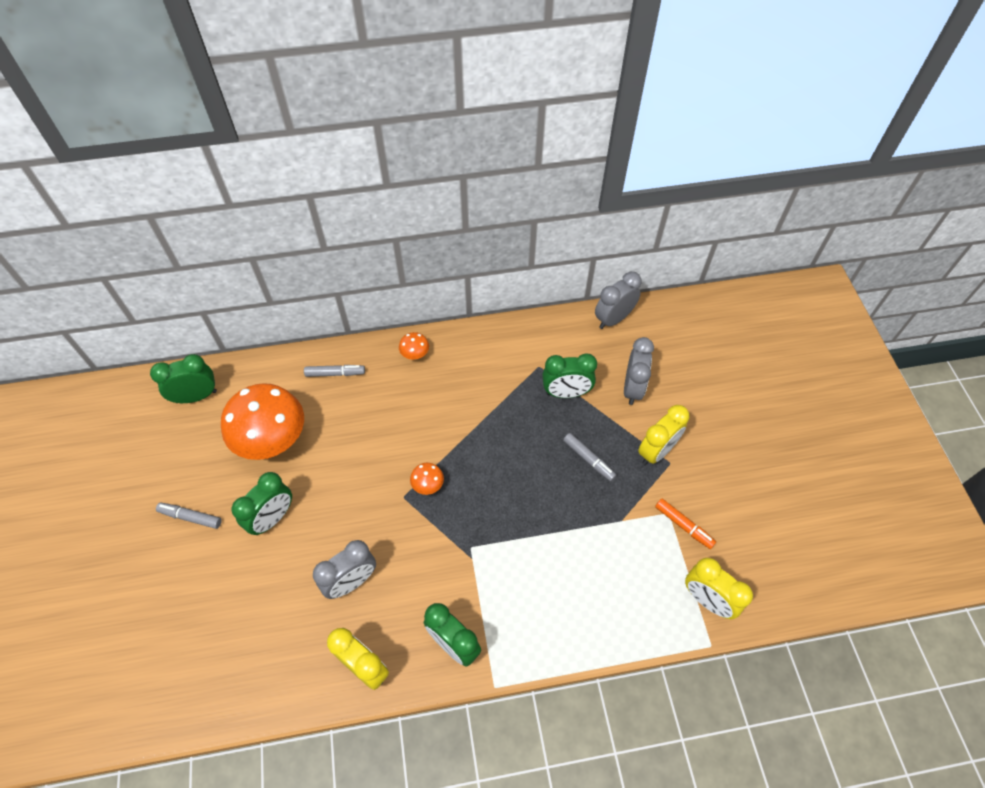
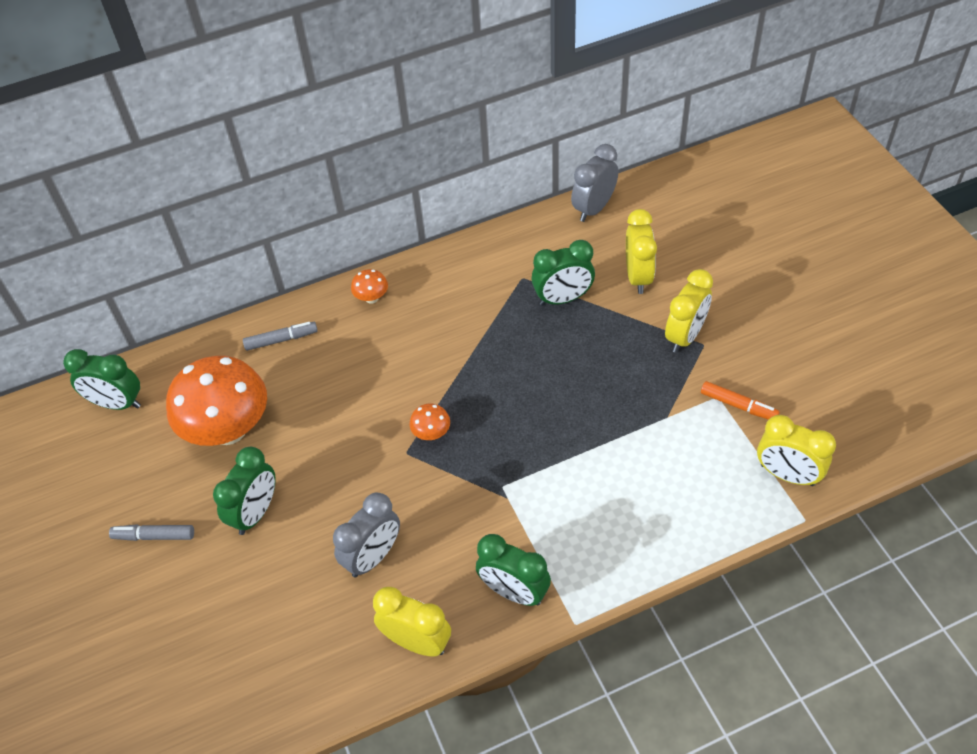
camera: 10 degrees left, 5 degrees down
green clock [150,354,217,403] -> green clock turned 135 degrees counterclockwise [63,349,141,410]
grey marker [563,433,617,481] -> none
grey clock [624,337,654,405] -> yellow clock [626,209,657,294]

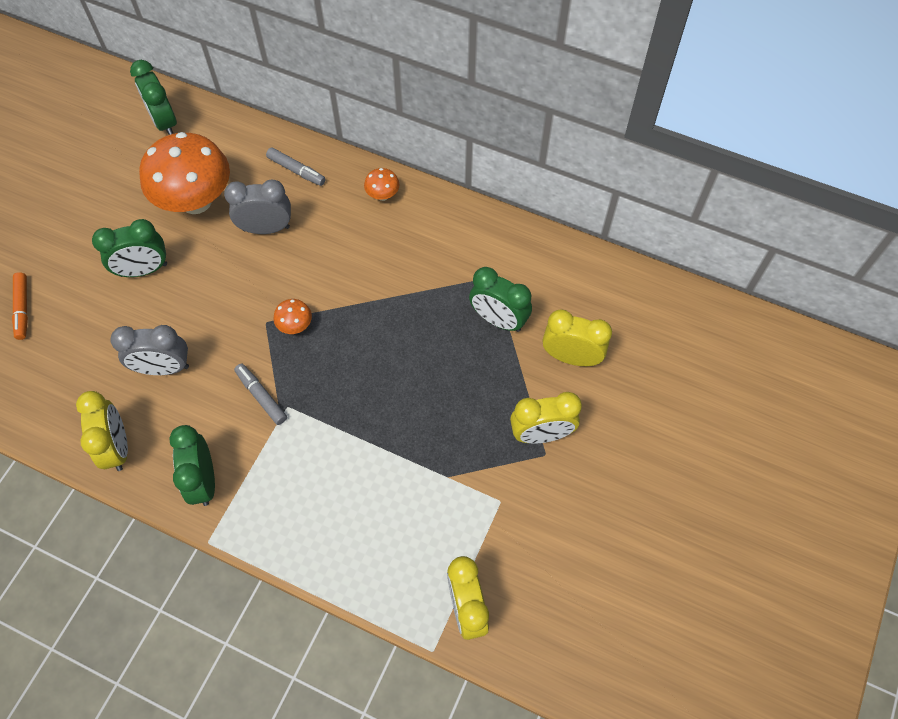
camera: 45 degrees right, 10 degrees up
grey marker [109,524,194,541] -> grey marker moved to [234,364,287,425]
grey clock [571,144,618,222] -> grey clock moved to [224,180,291,234]
yellow clock [626,209,657,294] -> yellow clock turned 120 degrees counterclockwise [543,310,612,366]
orange marker [701,381,780,420] -> orange marker moved to [12,272,28,340]

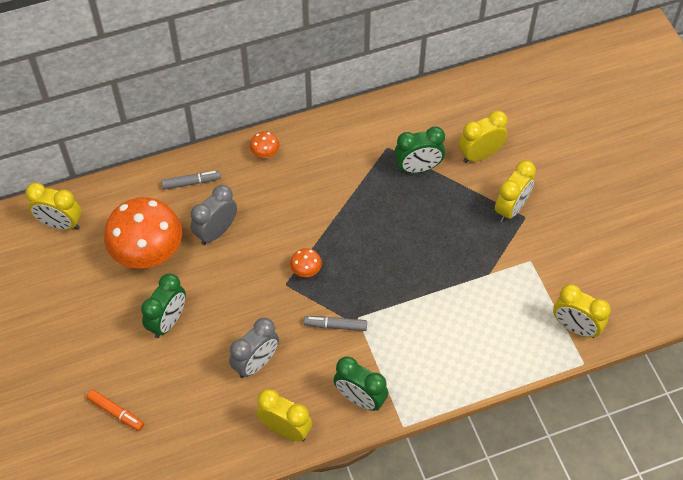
camera: 45 degrees left, 5 degrees down
green clock [130,60,177,135] -> yellow clock [25,183,81,230]

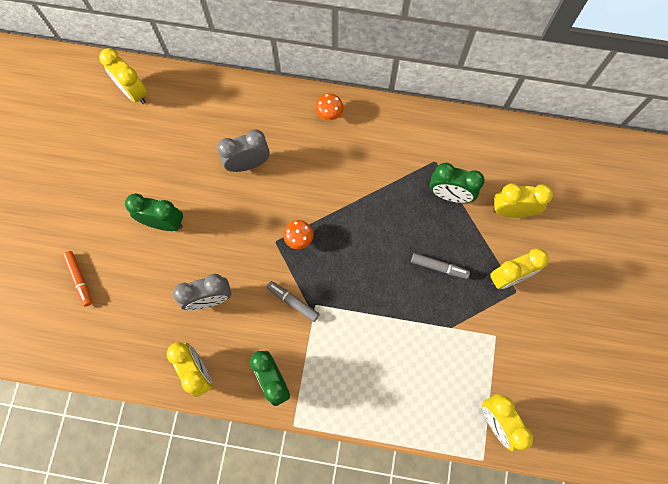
camera: 30 degrees right, 15 degrees up
orange mushroom [104,197,182,269] -> none
green clock [141,274,186,338] -> green clock turned 135 degrees counterclockwise [125,193,183,231]
grey marker [162,171,221,190] -> grey marker moved to [411,253,470,279]

